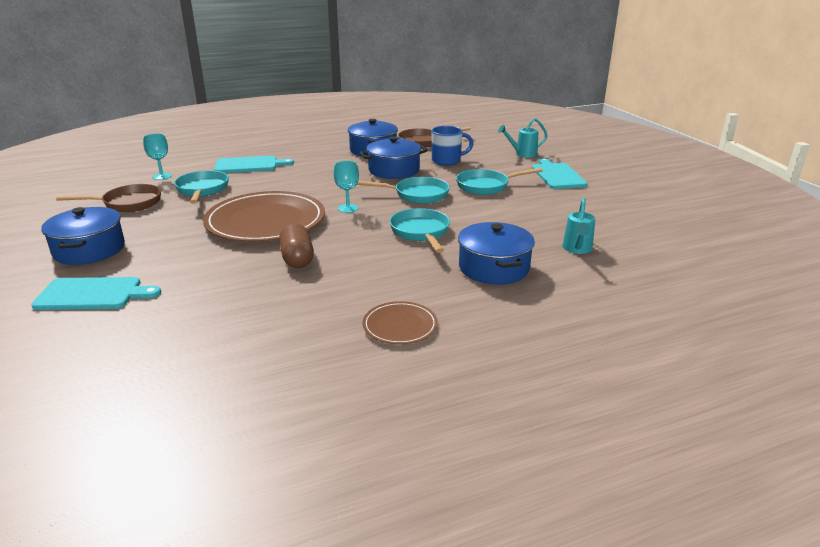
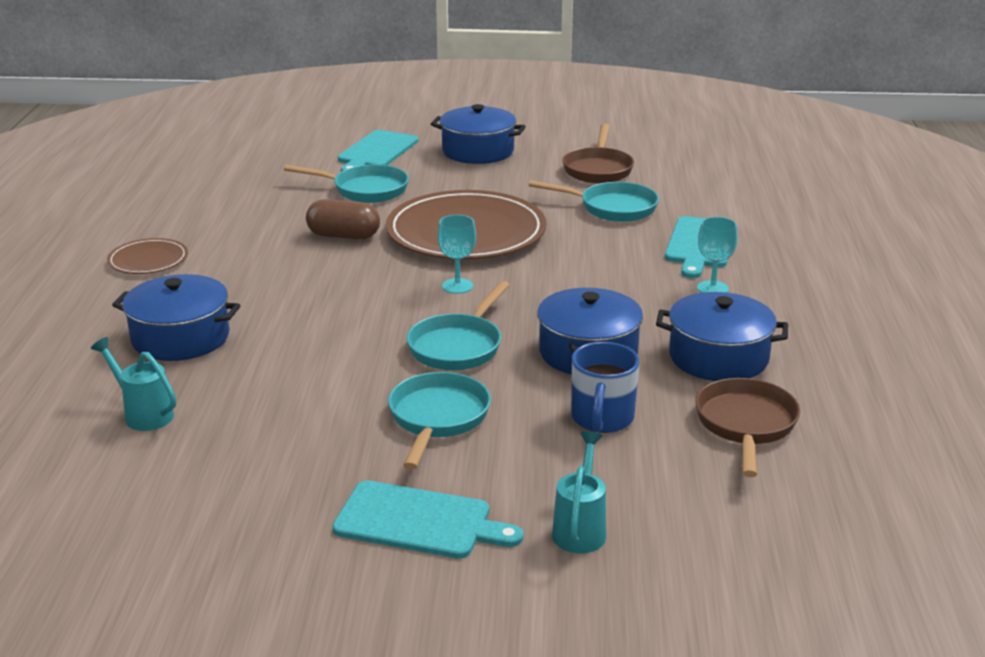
camera: 115 degrees right, 0 degrees up
turquoise goblet [143,133,172,180] -> turquoise goblet moved to [697,217,738,293]
turquoise pan [390,208,450,253] -> turquoise pan moved to [284,165,409,203]

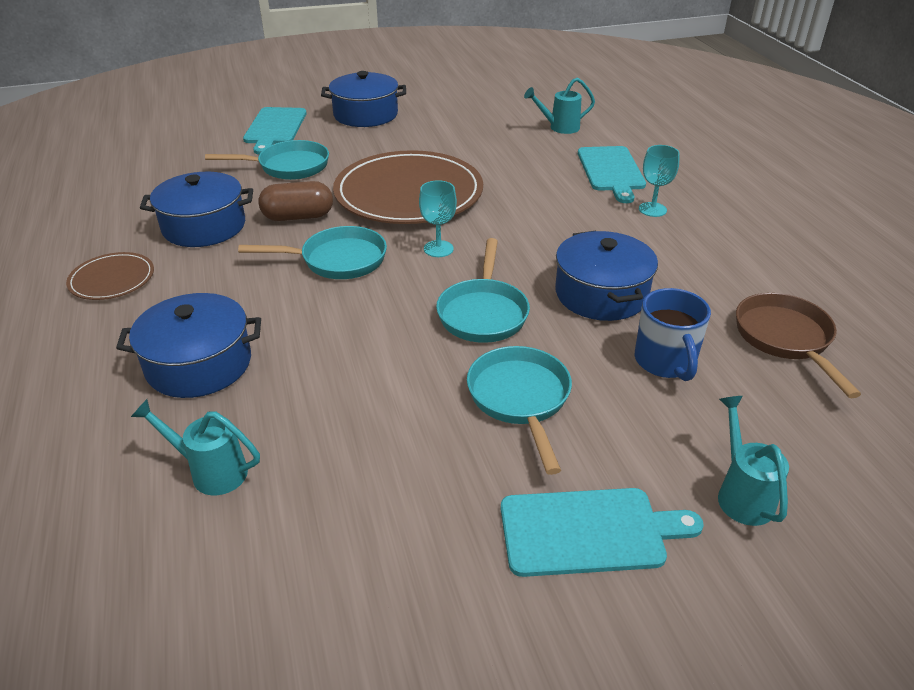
camera: 20 degrees left, 10 degrees up
turquoise pan [529,180,659,222] -> turquoise pan moved to [238,226,387,279]
brown pan [562,124,634,183] -> none
blue pot [656,292,788,381] -> blue pot moved to [140,172,253,247]
none -> turquoise watering can [524,77,595,134]

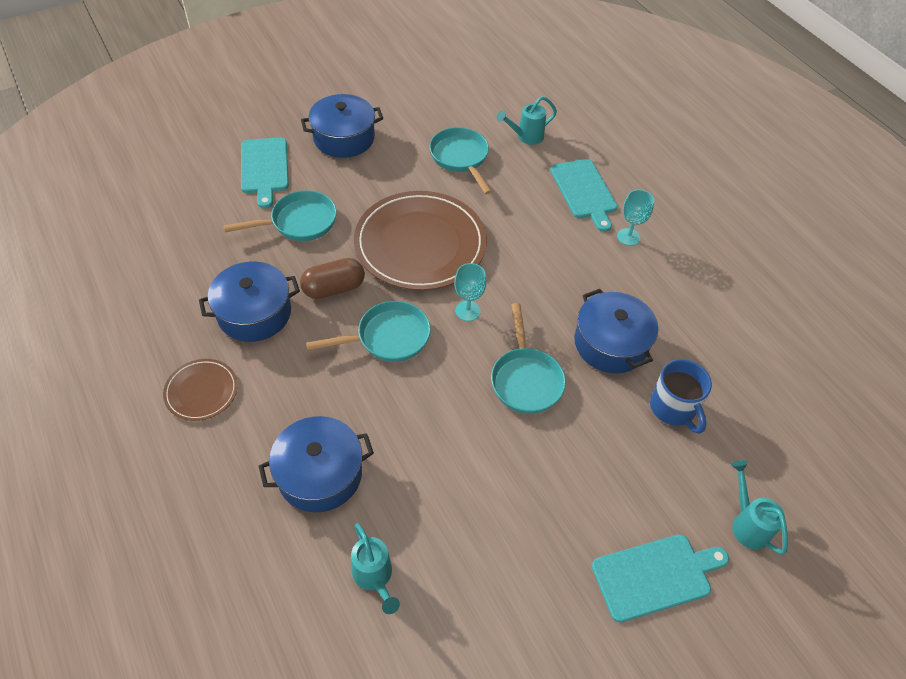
camera: 15 degrees left, 15 degrees up
turquoise watering can [131,399,260,495] -> turquoise watering can turned 120 degrees counterclockwise [351,523,400,614]
turquoise pan [467,346,572,475] -> turquoise pan moved to [429,127,492,194]
brown pan [736,293,861,398] -> none

